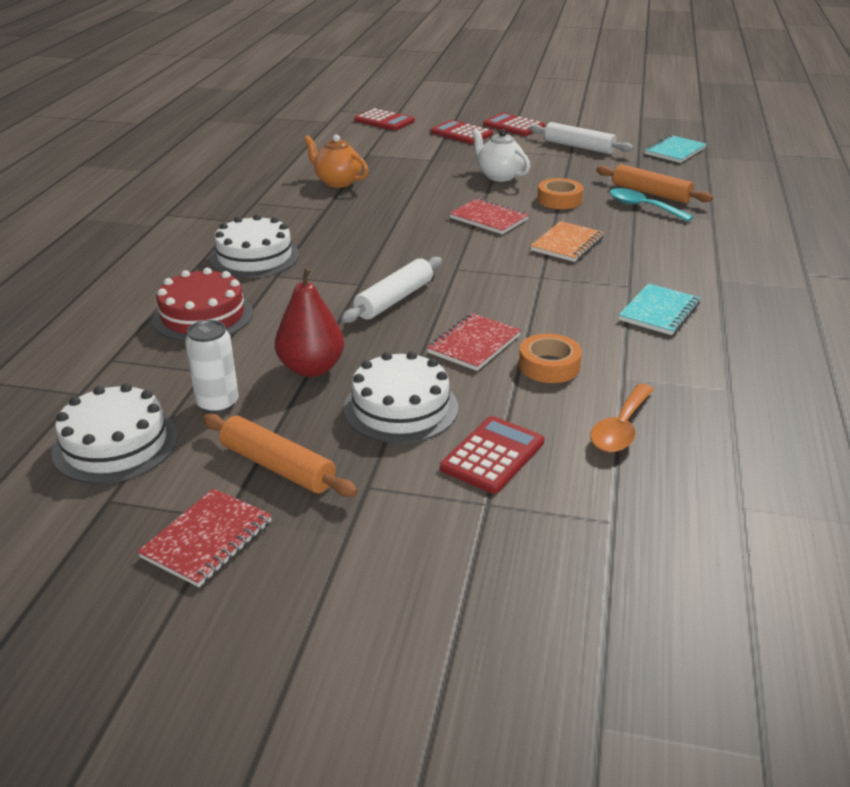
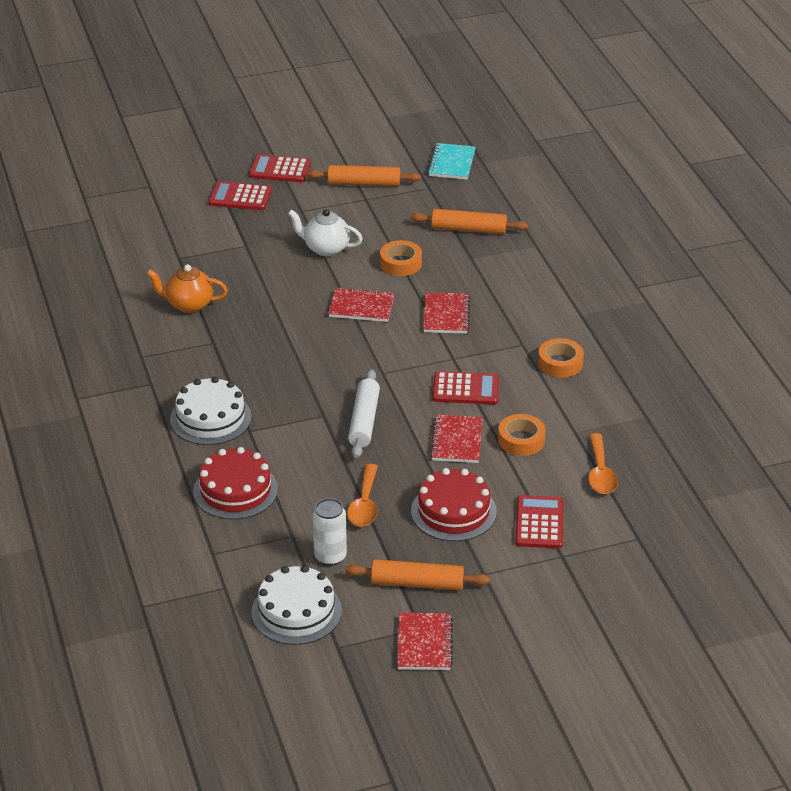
camera: 30 degrees left, 5 degrees up
red pear [275,267,344,377] -> orange spoon [347,464,378,527]
white cake [343,351,458,443] -> red cake [411,468,497,541]
red calculator [354,108,415,131] -> red calculator moved to [432,371,499,404]
white rolling pin [529,122,634,154] -> orange rolling pin [307,165,421,186]
orange notebook [530,221,604,262] -> red notebook [423,292,470,334]
turquoise spoon [610,188,693,222] -> none
turquoise notebook [619,283,700,335] -> orange tape [538,338,584,378]

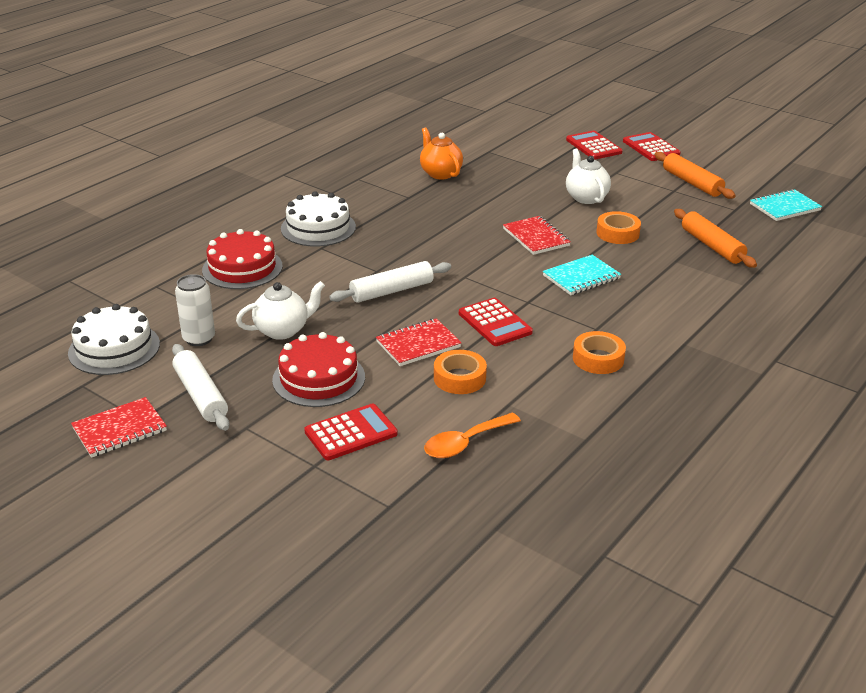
camera: 55 degrees right, 5 degrees down
orange rolling pin [345,559,490,591] -> white rolling pin [172,344,229,431]
orange spoon [347,464,378,527] -> white teapot [236,281,325,340]
red notebook [423,292,470,334] -> turquoise notebook [543,255,621,295]

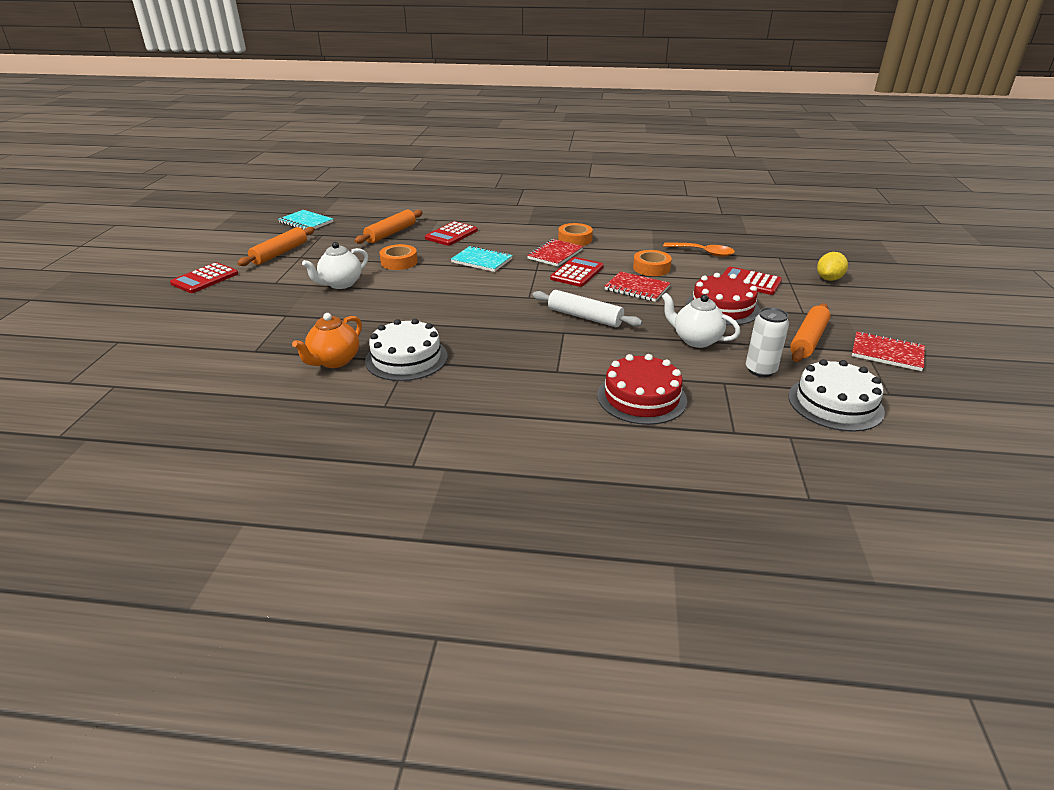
camera: 120 degrees left, 0 degrees up
white rolling pin [172,344,229,431] -> orange rolling pin [790,303,831,362]
white cake [281,191,356,247] -> white cake moved to [365,319,448,381]
red notebook [503,216,571,255] -> red notebook moved to [527,239,583,267]
red calculator [566,130,623,160] -> red calculator moved to [425,221,478,246]
none -> yellow lemon [817,252,848,281]

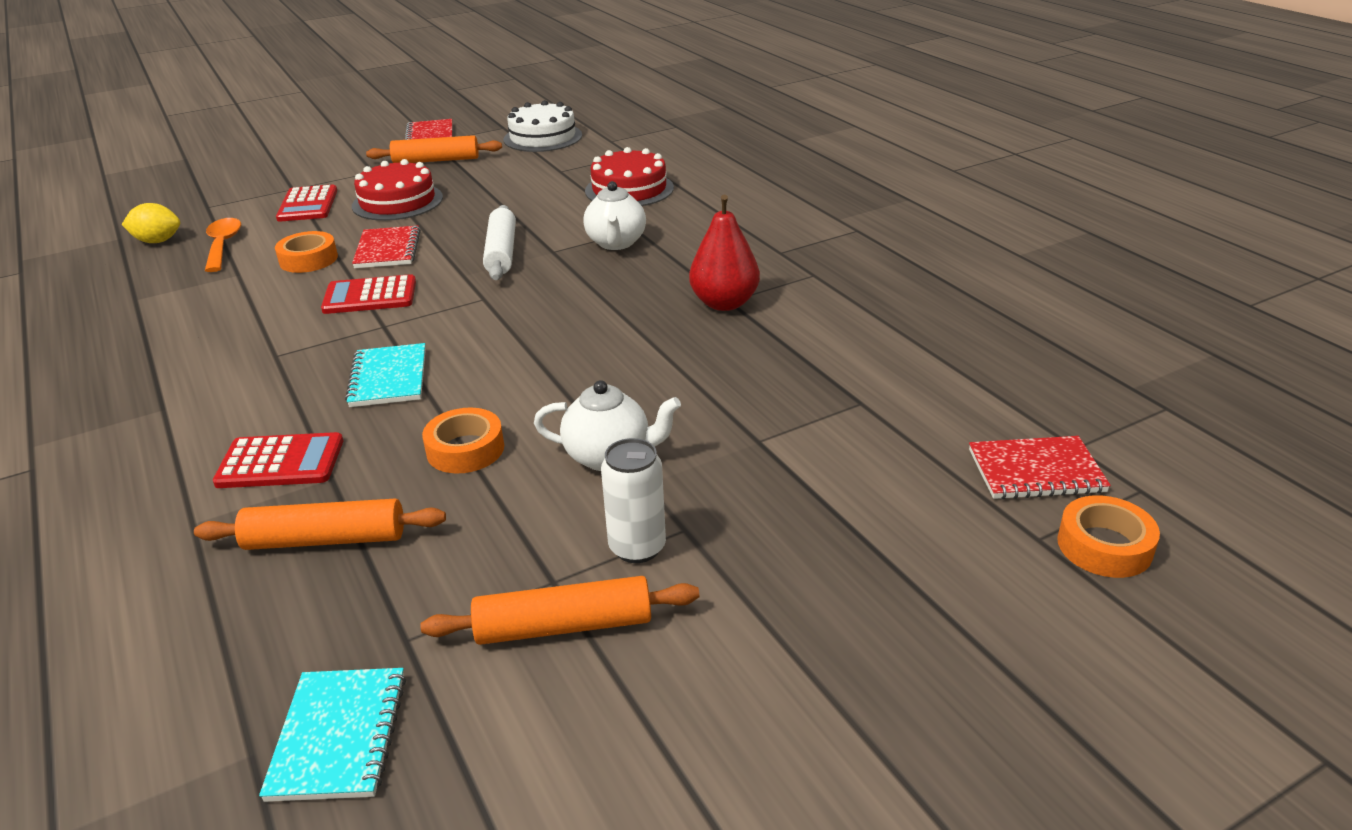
camera: 125 degrees left, 0 degrees up
red calculator [170,262,238,293] -> none
orange teapot [292,313,362,368] -> none
white cake [365,319,448,381] -> red pear [689,195,760,311]
red notebook [527,239,583,267] -> red notebook moved to [969,436,1111,499]
orange tape [558,223,593,246] -> orange tape moved to [1057,495,1160,578]
white teapot [662,293,740,348] -> white teapot moved to [583,181,646,250]
white can [746,307,789,377] -> white can moved to [601,438,666,563]
yellow lemon [817,252,848,281] -> yellow lemon moved to [122,203,180,243]

